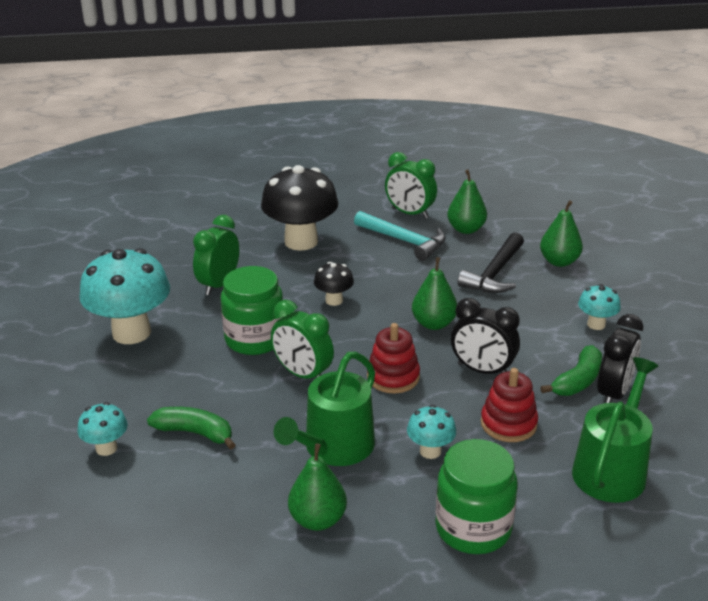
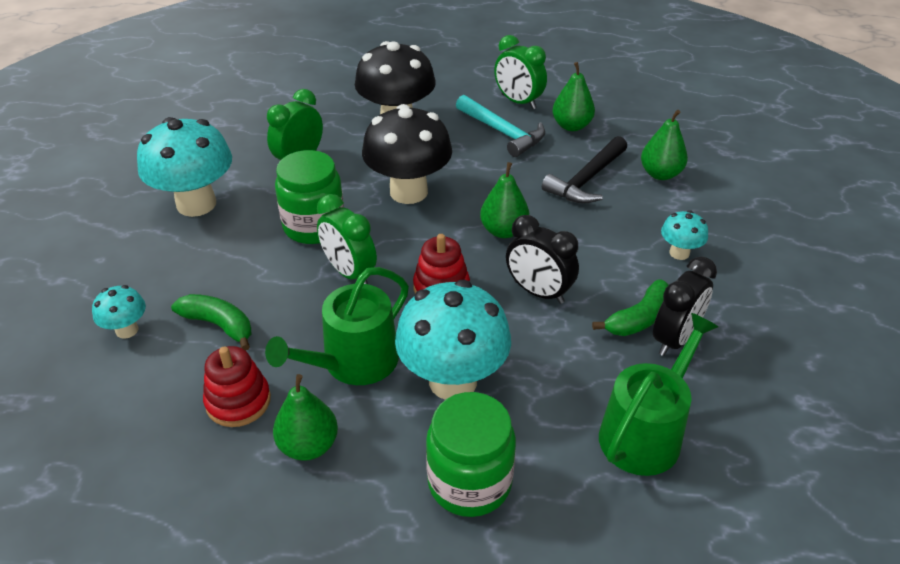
camera: 10 degrees right, 10 degrees up
black mushroom [314,262,354,306] -> black mushroom [362,104,452,204], size x2.09
turquoise mushroom [407,405,456,459] -> turquoise mushroom [395,280,511,400], size x2.09
red stacking toy [481,368,538,442] -> red stacking toy moved to [203,346,271,427]

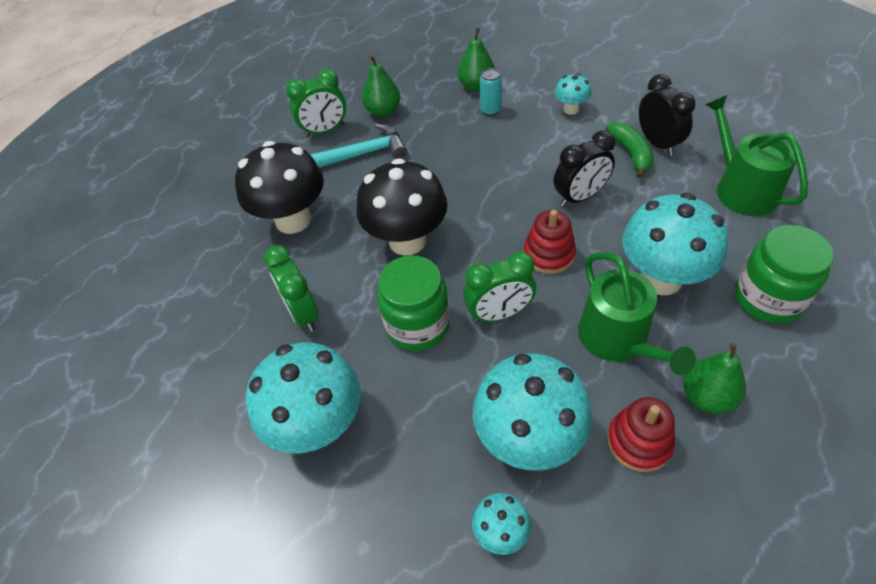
camera: 60 degrees left, 10 degrees up
green banana [171,294,251,351] -> turquoise mushroom [473,353,592,470]
green pear [480,162,529,238] -> none
black hammer [542,136,627,204] -> none
none -> turquoise can [480,68,502,116]

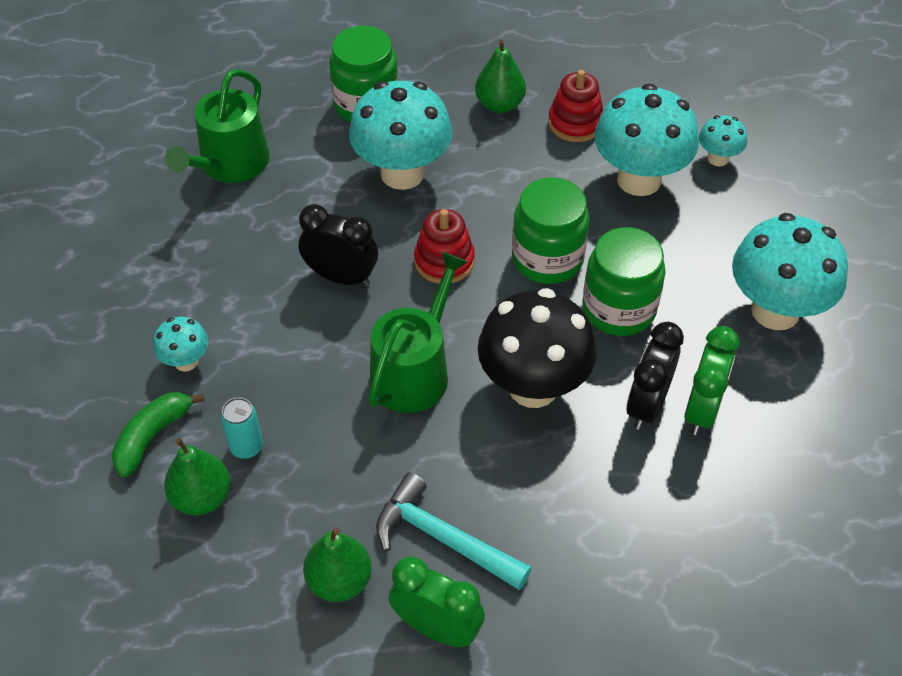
camera: 135 degrees left, 0 degrees up
black mushroom [235,141,324,234] -> none
green clock [463,251,536,322] -> green jar [512,177,590,284]
green watering can [578,252,696,375] -> green watering can moved to [368,252,468,413]
green banana [606,122,653,178] -> green banana moved to [112,392,205,478]
black clock [639,74,695,156] -> black clock moved to [626,322,684,430]

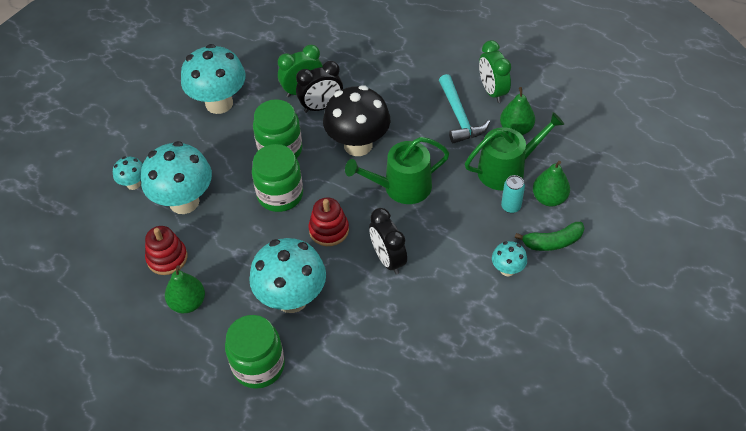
camera: 135 degrees left, 0 degrees up
green watering can [165,69,270,183] -> green watering can moved to [465,112,565,191]

